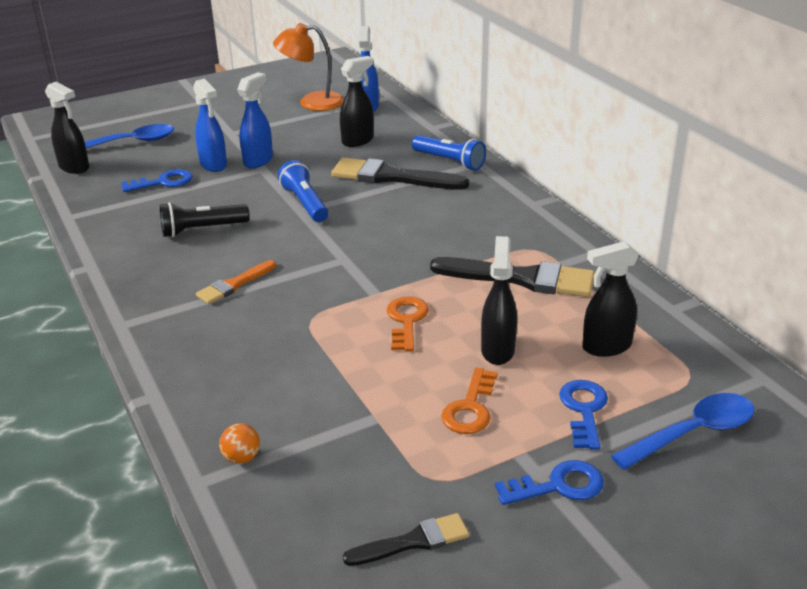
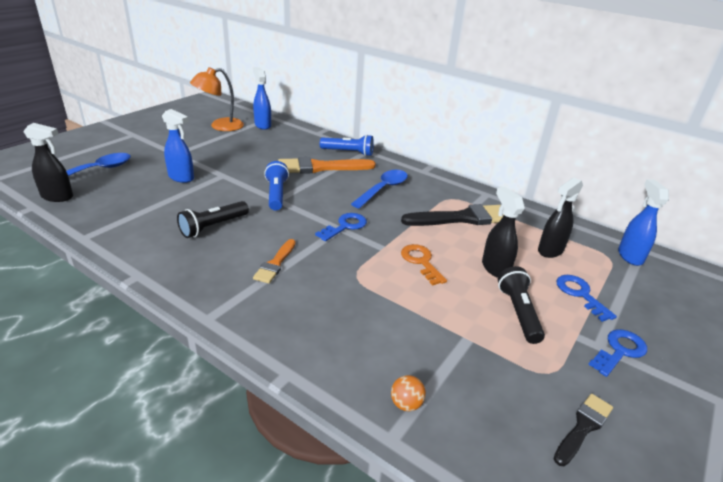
camera: 30 degrees left, 0 degrees up
blue key [121,169,193,192] -> blue key moved to [315,213,367,241]
blue spray bottle [237,72,273,168] -> blue spray bottle moved to [618,179,669,266]
blue flashlight [278,160,328,222] -> blue flashlight turned 45 degrees clockwise [264,161,289,211]
black brush [331,157,469,190] -> orange brush [278,157,376,174]
black spray bottle [340,56,374,147] -> none
orange key [441,368,498,434] -> black flashlight [498,266,545,344]
blue spoon [611,393,754,470] -> blue spoon moved to [351,170,408,209]

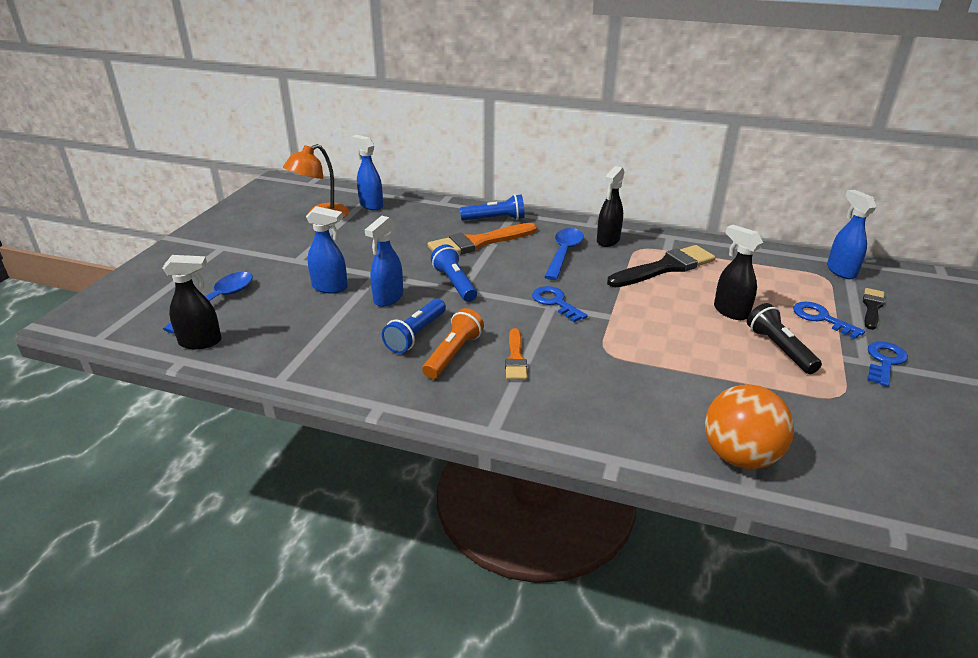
camera: 15 degrees left, 0 degrees up
black flashlight [177,201,249,238] -> blue flashlight [382,299,446,354]
blue key [315,213,367,241] -> blue key turned 60 degrees counterclockwise [532,286,588,322]
orange ball [391,375,426,411] -> orange ball [705,384,794,469], size x2.37
orange key [401,244,447,286] -> none
black spray bottle [538,178,583,258] -> black spray bottle moved to [597,166,624,247]
black brush [554,394,613,466] -> black brush moved to [863,288,885,330]
none -> blue spray bottle [365,216,403,307]
none -> orange flashlight [422,308,484,379]

